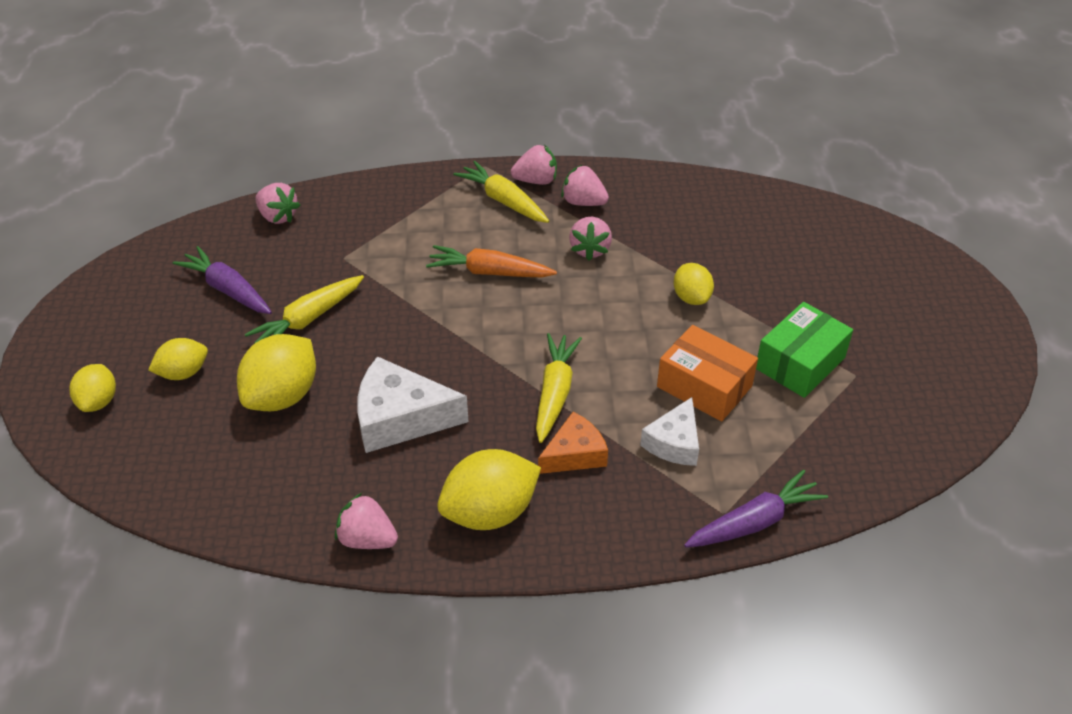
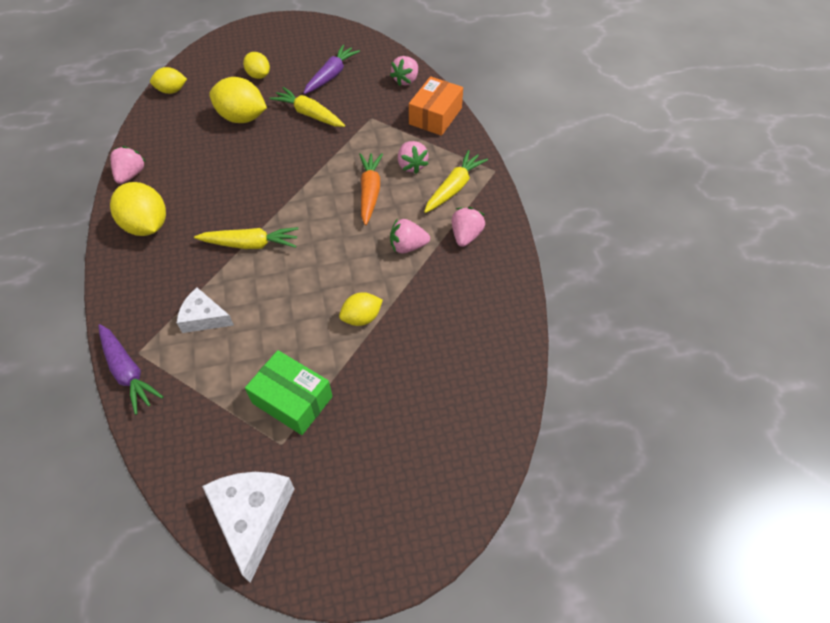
camera: 80 degrees right, 10 degrees up
yellow lemon [70,364,116,412] -> yellow lemon moved to [150,67,187,94]
white cheese [357,356,469,453] -> white cheese moved to [202,472,295,583]
pink strawberry [511,145,557,185] -> pink strawberry moved to [398,141,428,174]
orange cheese [538,412,608,474] -> none
orange box [657,325,758,422] -> orange box moved to [409,76,463,136]

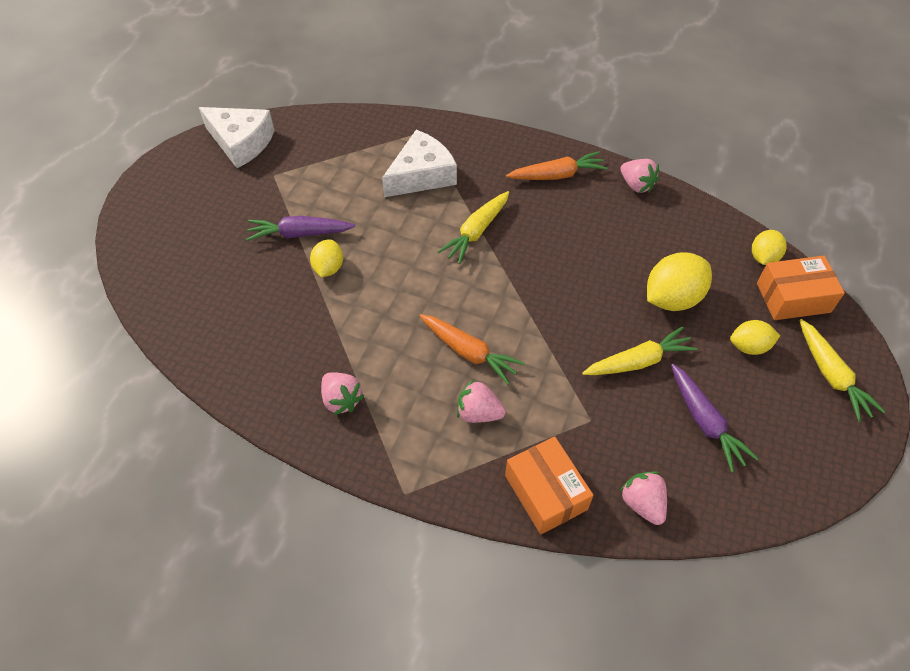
camera: 125 degrees right, 0 degrees up
purple carrot [98,324,163,415] -> purple carrot moved to [246,216,355,241]
yellow lemon [110,182,166,236] -> orange carrot [506,151,608,180]
white cheese [177,288,234,333] -> white cheese [382,130,457,197], size x1.59
green box [245,350,333,435] -> none
pink strawberry [390,218,430,253] -> none
yellow carrot [424,150,488,213] -> yellow carrot moved to [799,319,885,422]
none -> orange box [757,256,845,320]

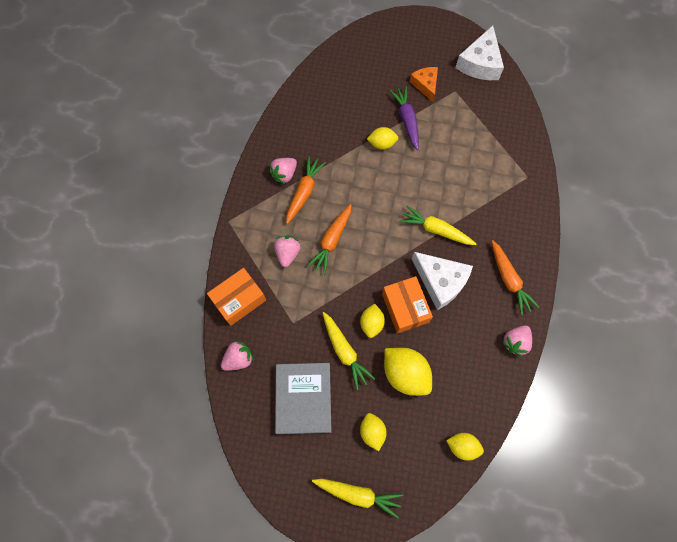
camera: 80 degrees right, 15 degrees up
white cheese [382,130,457,197] -> white cheese moved to [412,252,473,310]
purple carrot [671,364,759,472] -> grey book [275,363,332,434]
orange box [757,256,845,320] -> orange box moved to [382,276,433,334]
yellow carrot [799,319,885,422] -> yellow carrot turned 135 degrees counterclockwise [312,479,403,518]
none -> orange carrot [286,156,326,224]
none -> yellow lemon [360,304,385,338]
none -> orange cheese [410,67,438,102]

